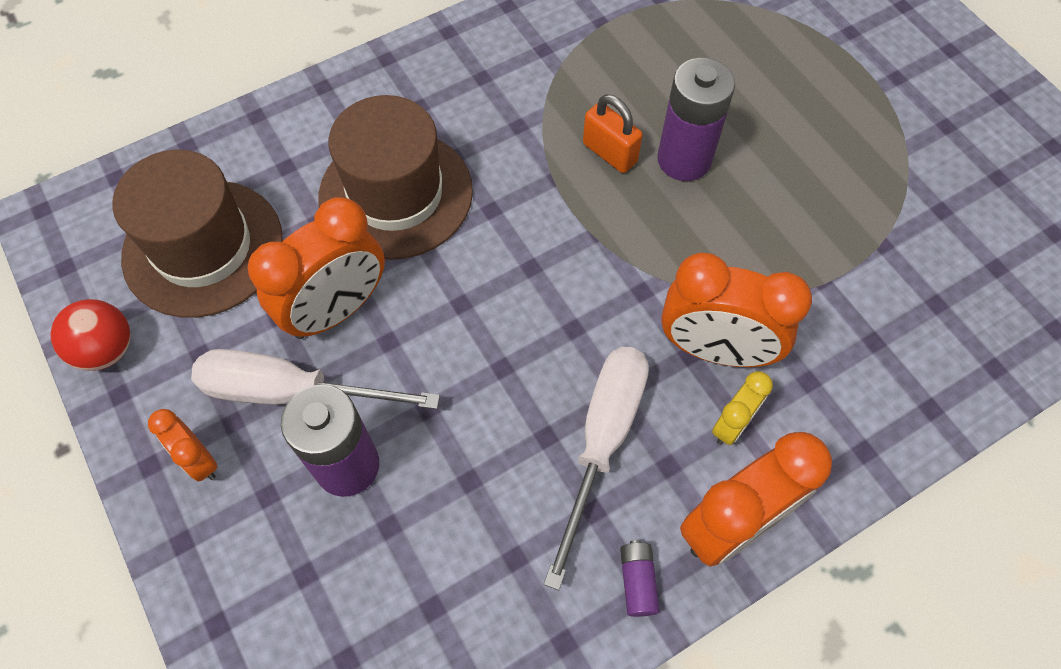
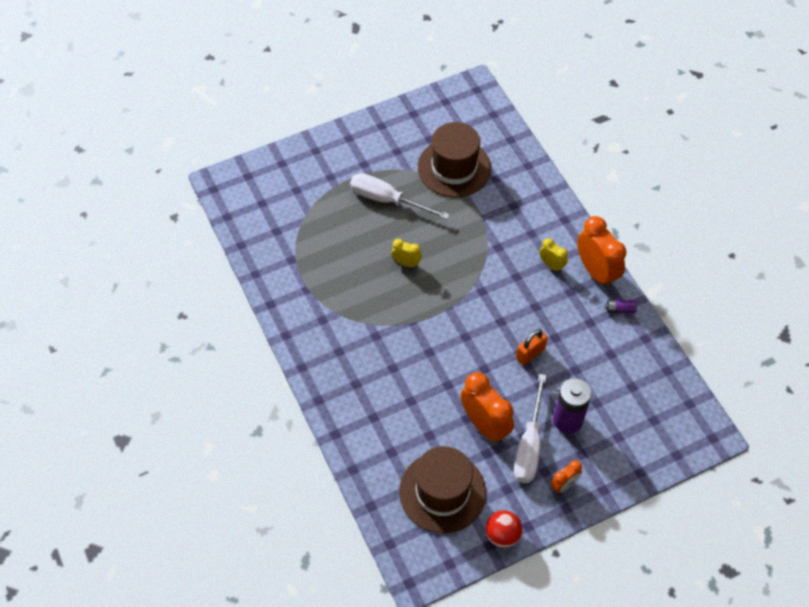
camera: 85 degrees left, 5 degrees down
brown hat [318,95,473,260] -> brown hat moved to [418,122,491,197]
white screwdriver [544,347,649,590] -> white screwdriver moved to [350,173,450,219]
orange padlock [583,94,642,173] -> orange padlock moved to [516,329,548,365]
purple battery [657,58,735,181] -> yellow clock [391,239,422,267]
orange clock [661,253,812,367] -> none

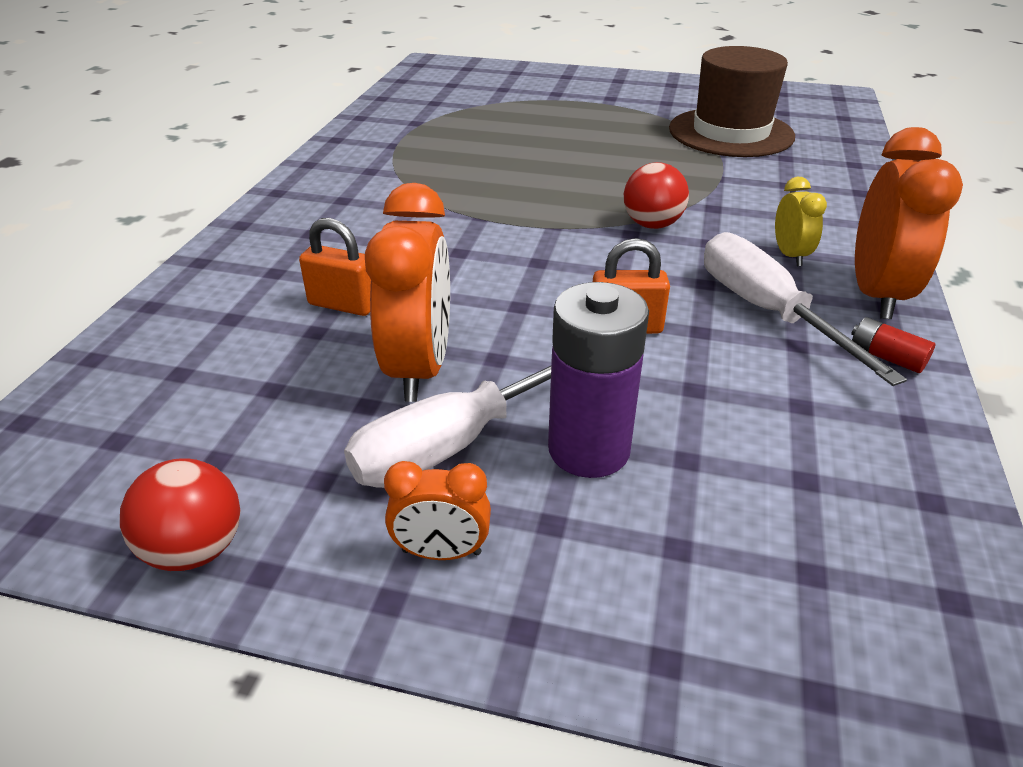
camera: 40 degrees right, 20 degrees down
white screwdriver [350,173,450,219] -> white screwdriver moved to [704,232,907,386]
yellow clock [391,239,422,267] -> none
brown hat [399,446,486,533] -> none
purple battery [606,300,637,313] -> red battery [851,317,935,373]
none -> orange padlock [299,218,371,316]
none -> red ball [624,162,689,229]

